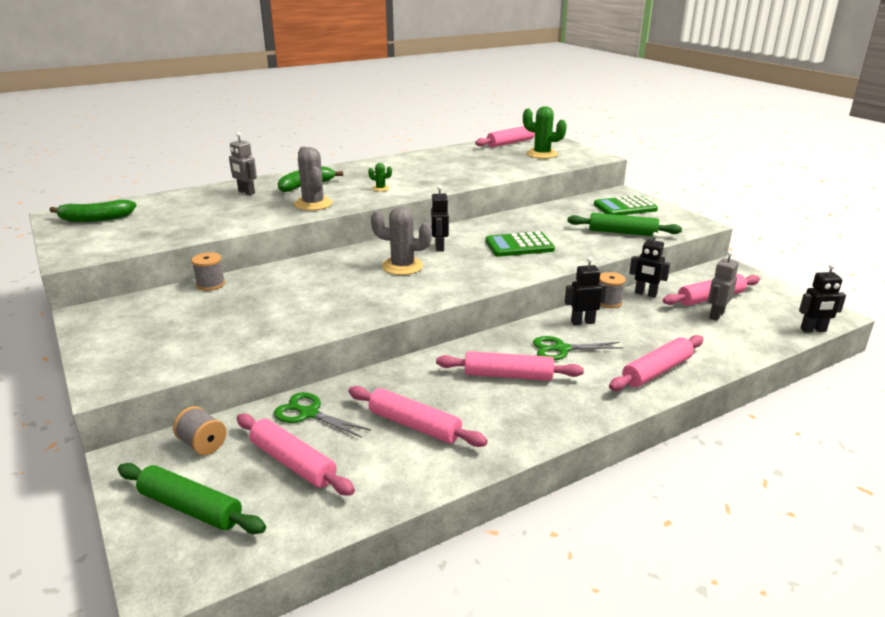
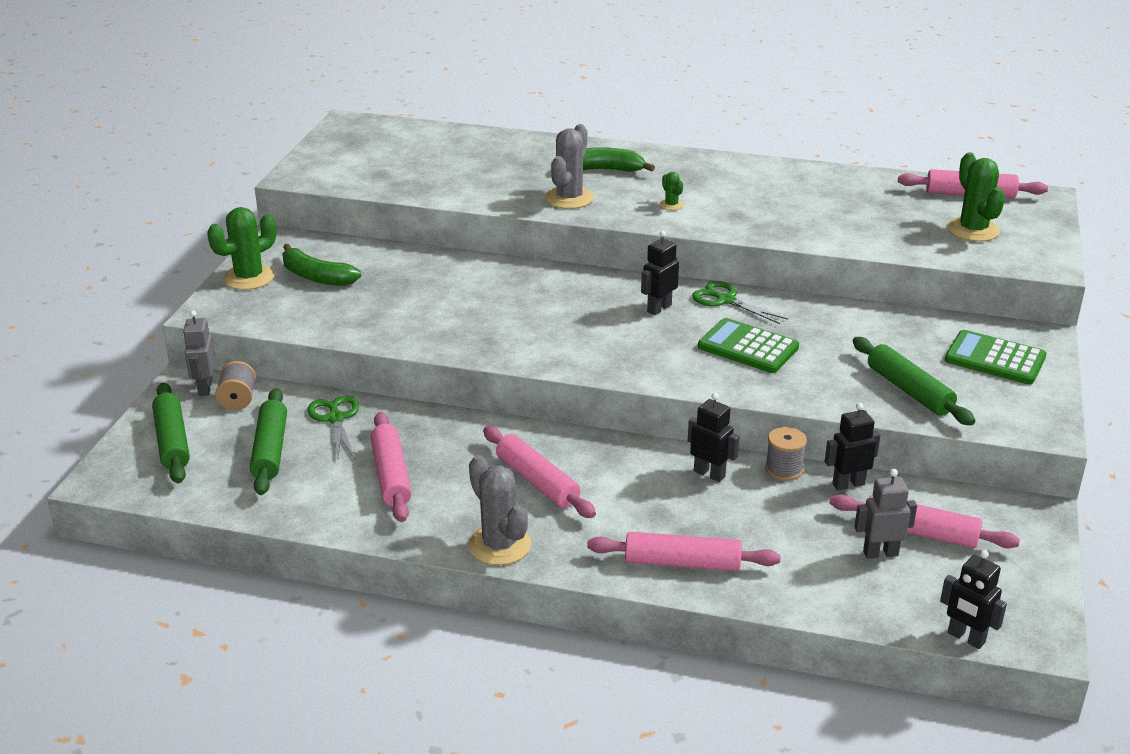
camera: 45 degrees right, 5 degrees up
green banana [49,200,137,222] -> green banana moved to [282,244,361,286]
grey spool [191,252,225,291] -> none
grey robot [229,132,257,195] -> grey robot moved to [183,310,216,396]
pink rolling pin [237,414,355,496] -> green rolling pin [250,388,287,495]
grey cactus [371,207,432,275] -> grey cactus moved to [468,455,531,565]
green scissors [533,336,623,361] -> green scissors moved to [692,281,788,324]
black robot [629,232,670,297] -> black robot turned 90 degrees clockwise [825,403,881,491]
none -> green cactus [207,207,276,290]

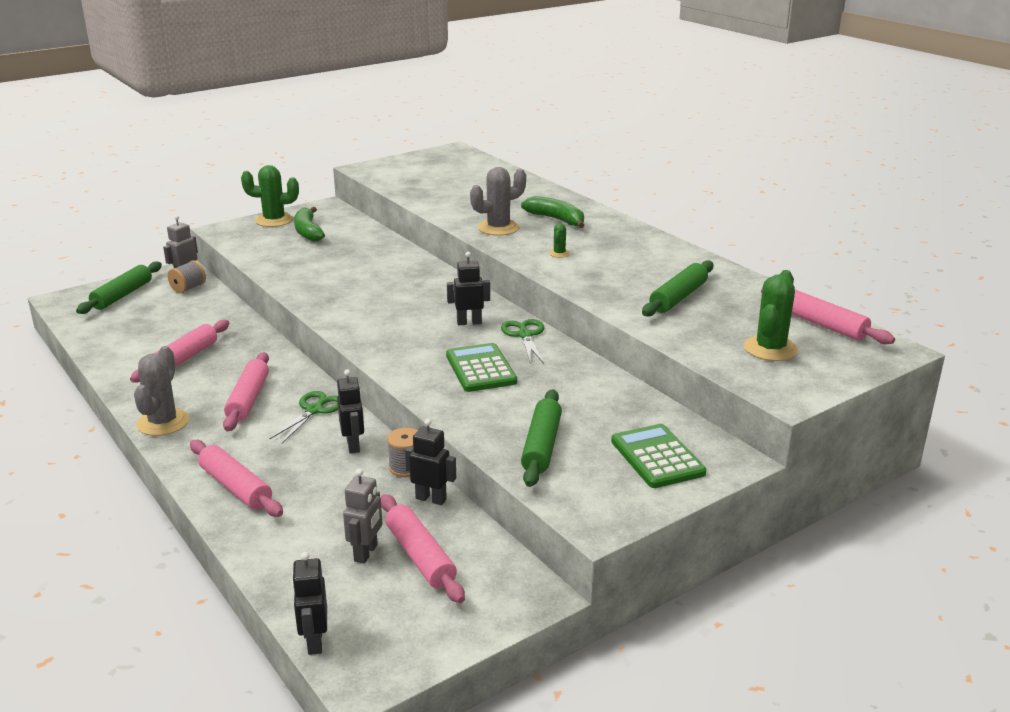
camera: 40 degrees right, 5 degrees down
green rolling pin [250,388,287,495] -> green rolling pin moved to [642,260,714,317]
green scissors [307,395,359,458] -> green scissors moved to [269,391,338,443]
grey robot [854,469,917,559] -> grey robot turned 75 degrees clockwise [343,469,383,564]

